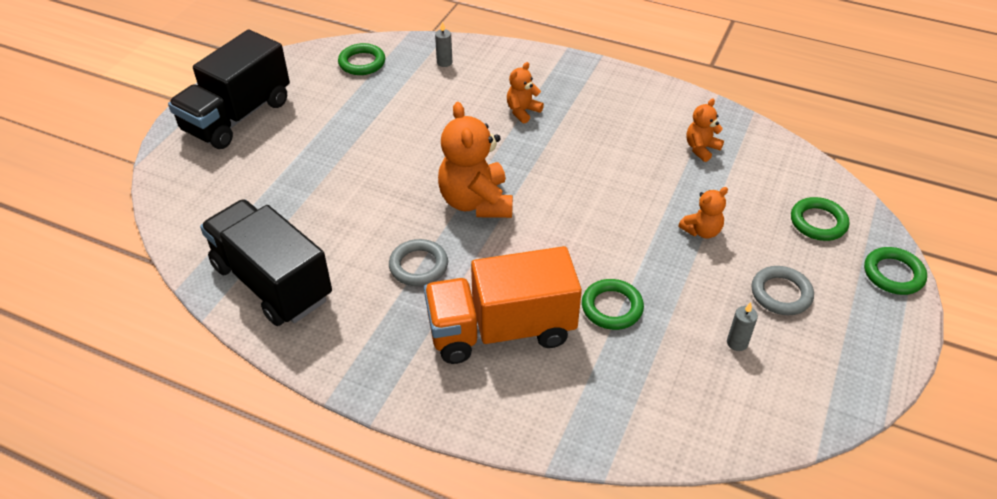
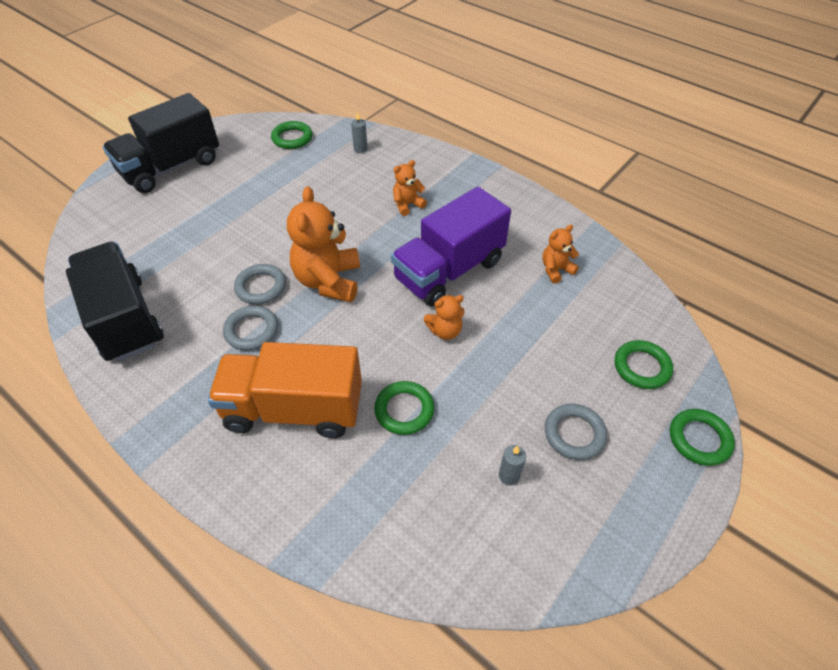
camera: 15 degrees right, 5 degrees up
orange teddy bear [679,187,728,239] -> orange teddy bear moved to [424,295,464,340]
none -> grey ring [234,264,286,305]
none -> purple truck [391,187,511,306]

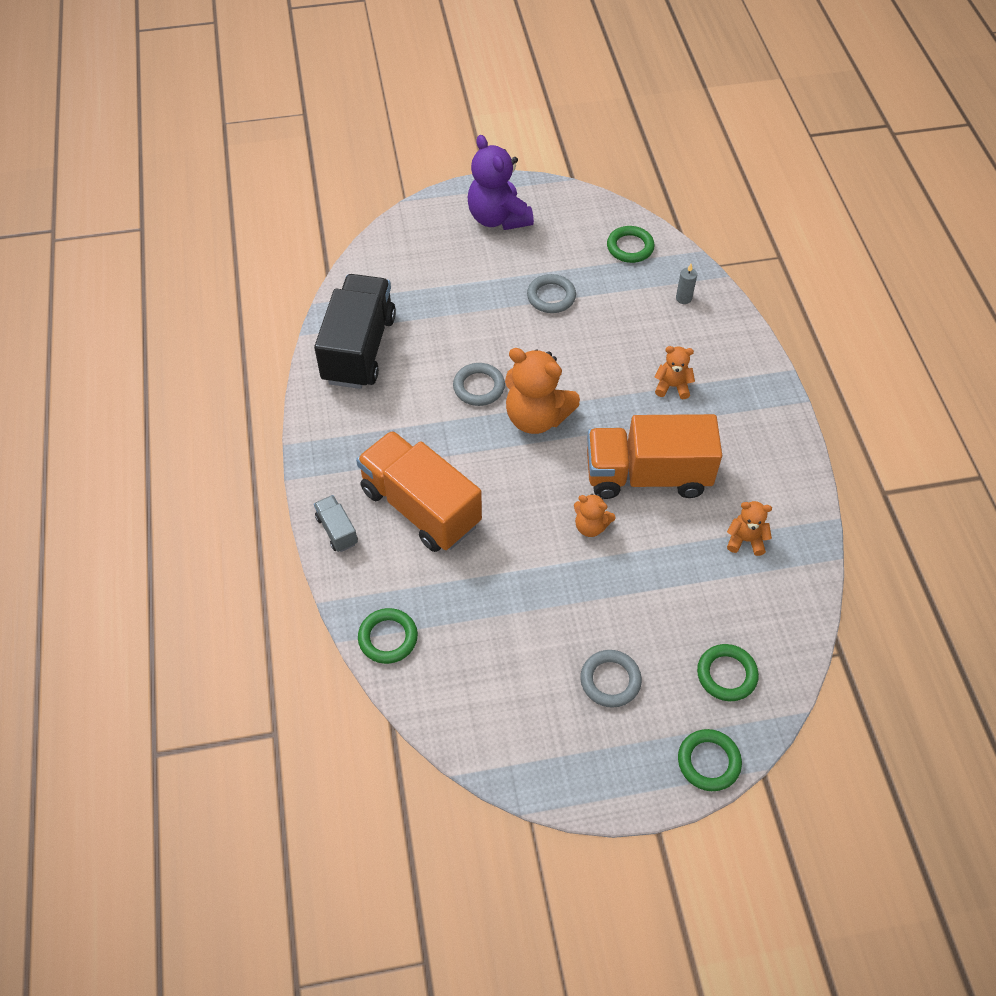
camera: 40 degrees right, 5 degrees up
black truck [102,93,219,193] -> purple teddy bear [468,135,534,230]
grey ring [223,306,278,351] -> grey ring moved to [527,274,576,313]
orange teddy bear [287,186,360,302] -> orange teddy bear turned 105 degrees counterclockwise [505,348,580,434]
green ring [374,381,434,435] -> green ring moved to [358,608,418,664]
purple truck [391,187,511,306] -> orange truck [587,414,722,499]
grey candle [499,445,526,485] -> none
none -> grey truck [314,495,358,552]

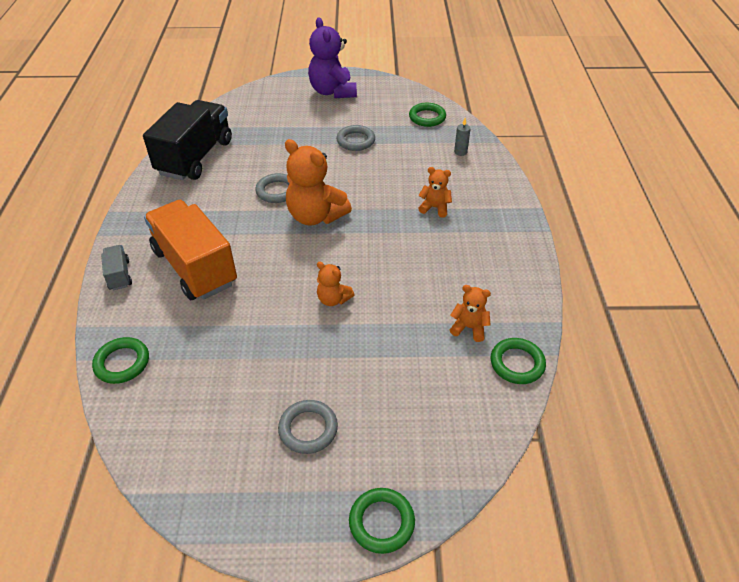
camera: 10 degrees right, 10 degrees down
orange truck [587,414,722,499] -> none
green ring [697,644,759,701] -> green ring moved to [491,338,546,384]

